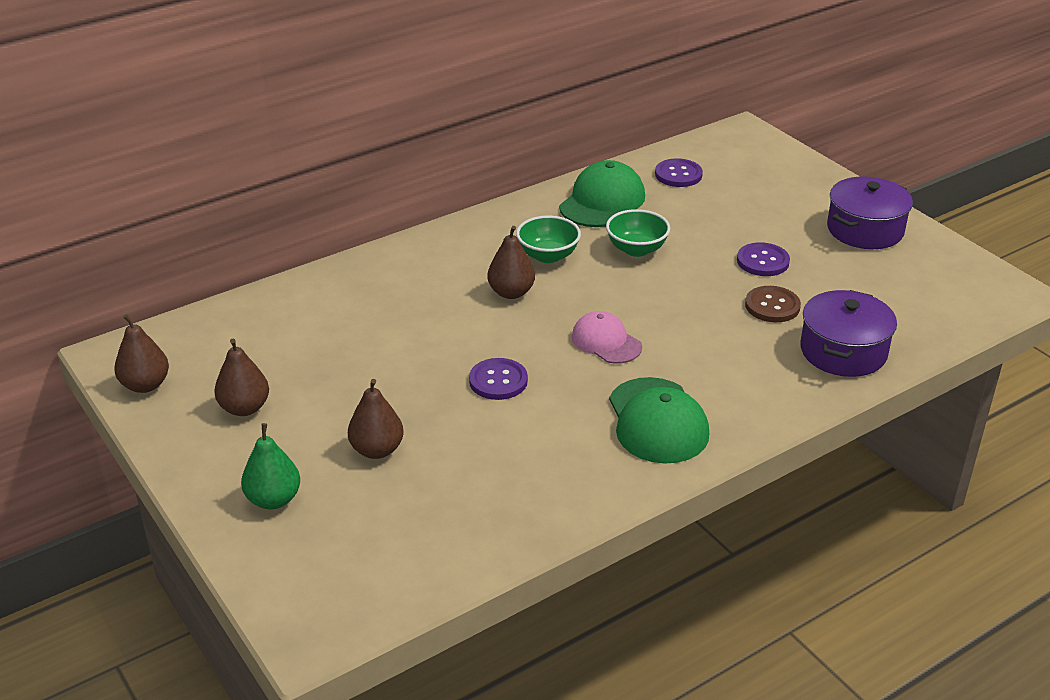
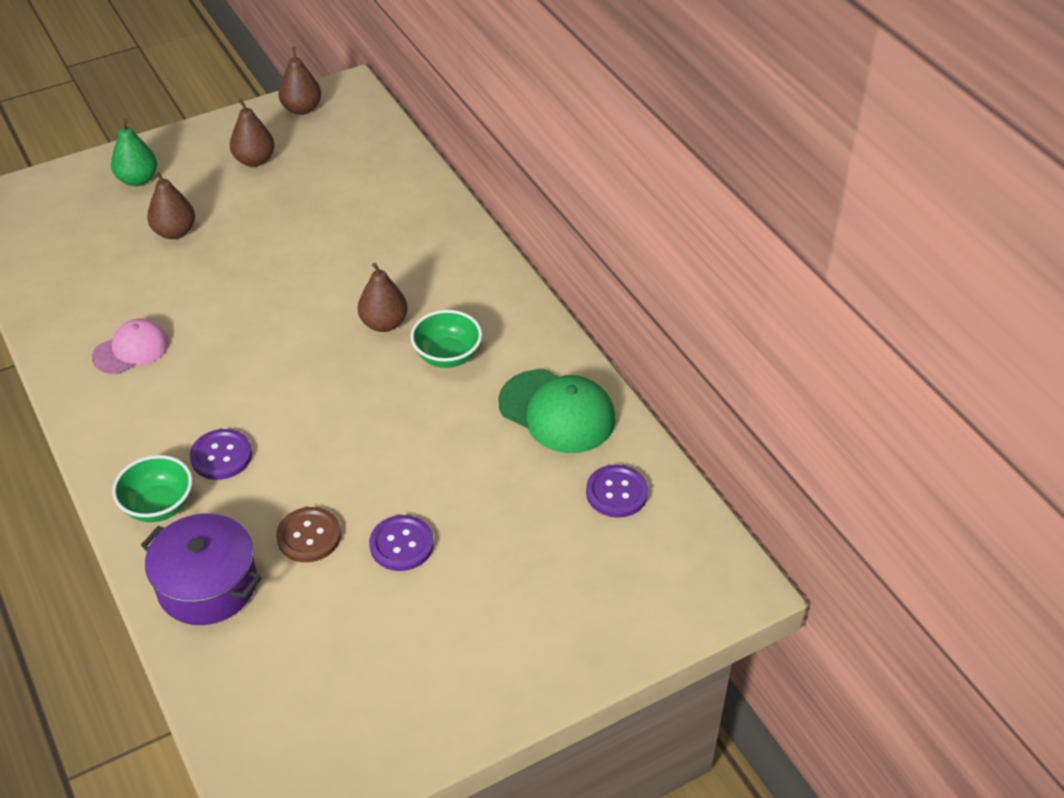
camera: 95 degrees right, 10 degrees up
purple button [469,358,528,400] -> purple button moved to [190,429,252,480]
pink cap [572,311,642,364] -> pink cap moved to [92,318,169,374]
green bowl [606,209,670,257] -> green bowl moved to [112,455,192,522]
green cap [609,377,709,464] -> none
purple pot [827,176,913,249] -> none

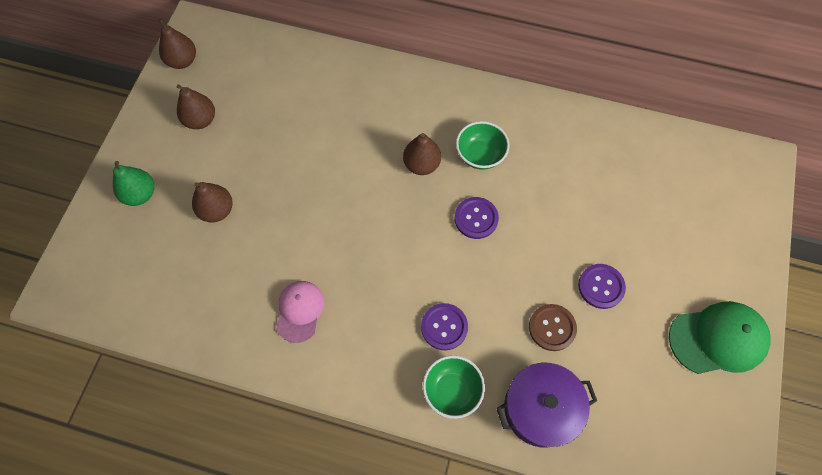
camera: 45 degrees left, 20 degrees up
green cap [498,369,616,453] -> green cap moved to [669,301,771,374]
purple button [586,464,648,518] -> purple button moved to [455,197,499,239]

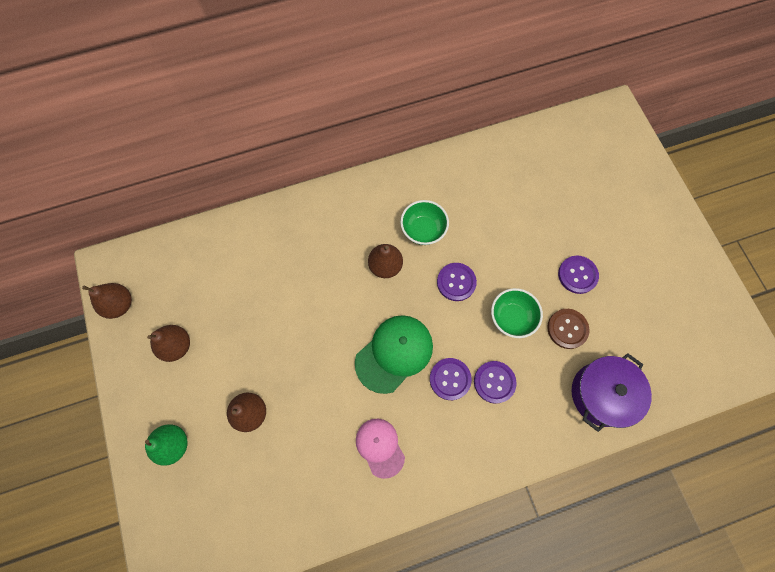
camera: 35 degrees left, 5 degrees up
green bowl [423,355,485,419] -> green bowl moved to [491,288,543,338]
green cap [669,301,771,374] -> green cap moved to [355,315,433,394]
none -> purple button [430,358,472,400]

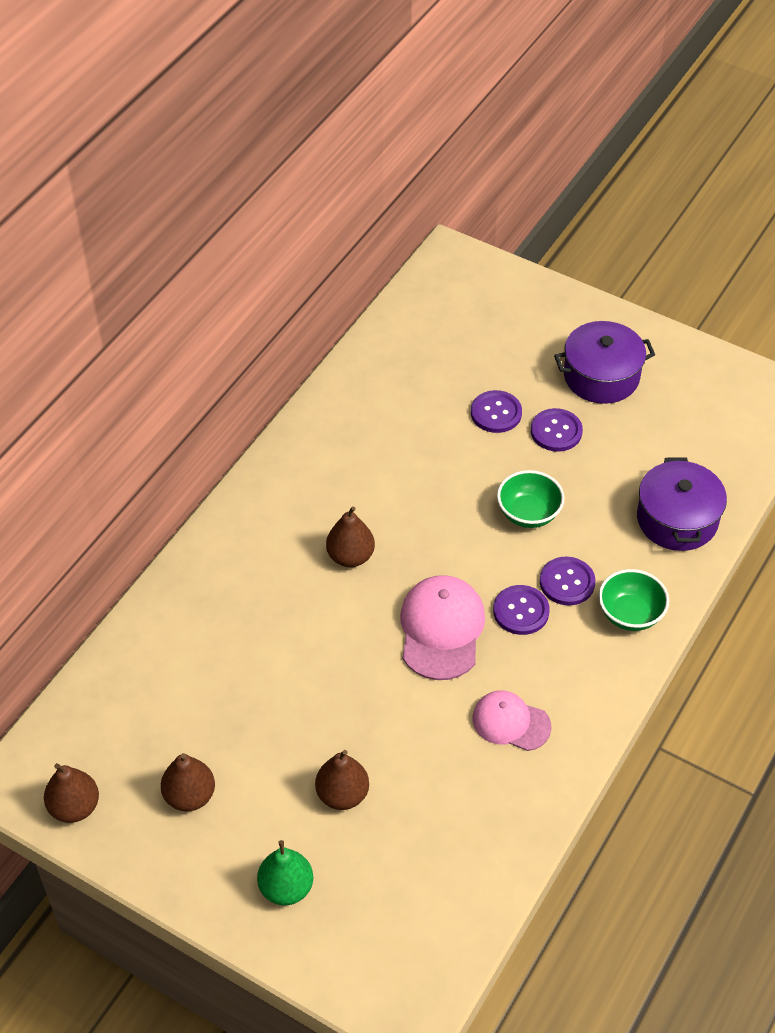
camera: 40 degrees left, 20 degrees down
green cap [355,315,433,394] -> pink cap [400,575,485,680]
green bowl [400,200,449,245] -> green bowl moved to [598,569,669,631]
purple button [437,263,477,301] -> purple button moved to [471,390,522,433]
brown button [547,309,590,349] -> none
none -> purple pot [554,321,655,404]

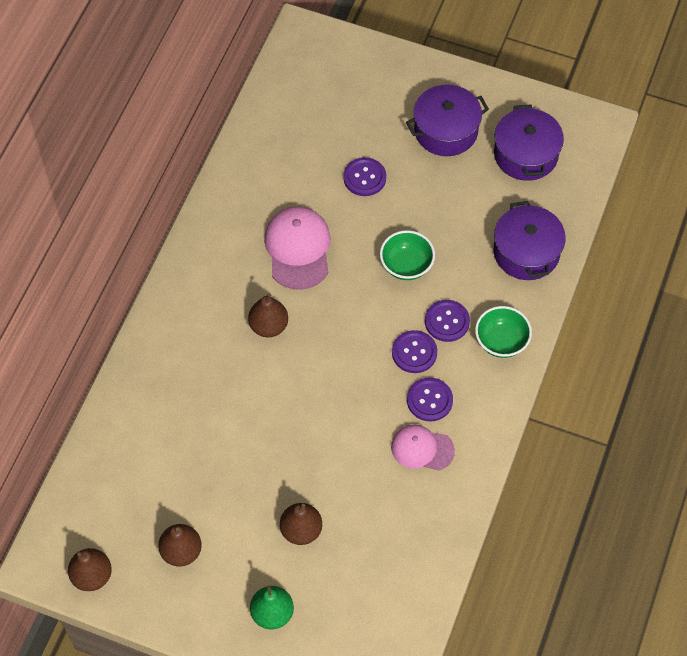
camera: 10 degrees left, 10 degrees up
pink cap [400,575,485,680] -> pink cap moved to [264,206,331,290]
purple button [531,408,583,452] -> purple button moved to [407,377,453,422]
none -> purple pot [494,104,564,181]

